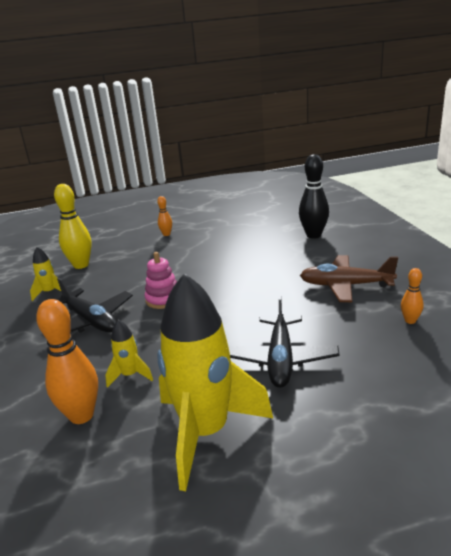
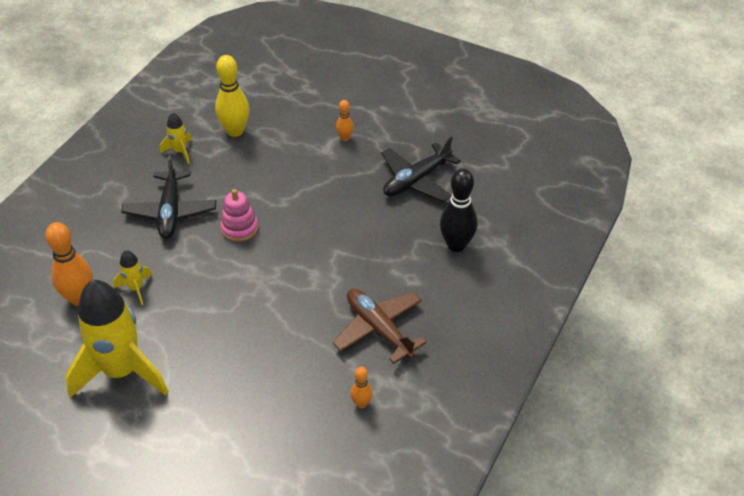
camera: 40 degrees right, 20 degrees up
black plane [228,295,340,388] -> black plane moved to [381,136,461,202]

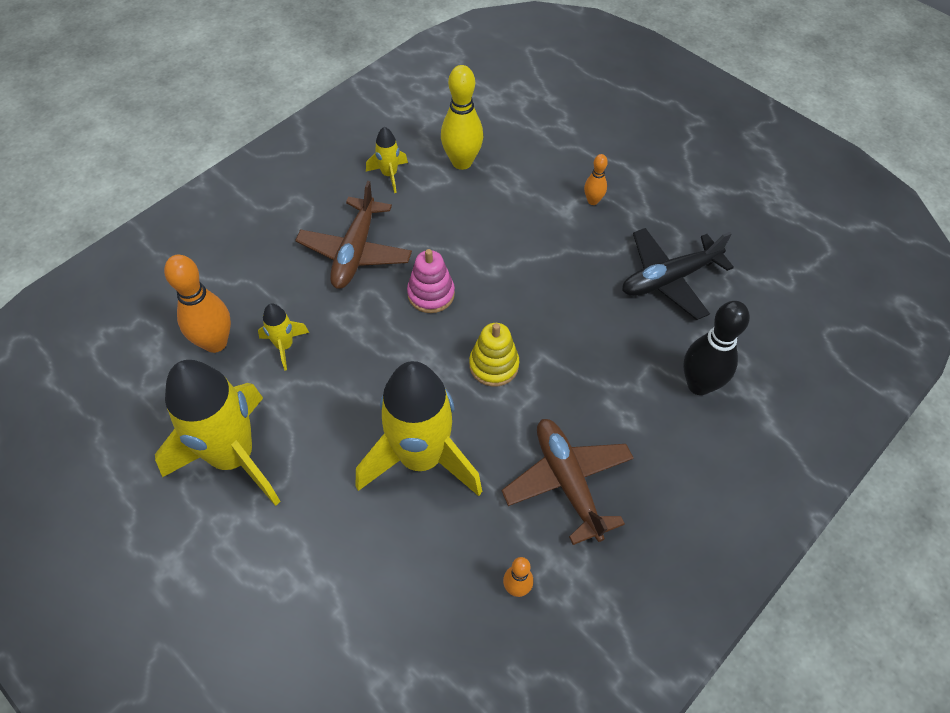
camera: 15 degrees right, 10 degrees up
black plane [121,155,216,239] -> brown plane [295,181,412,289]
none -> yellow rocket [356,361,482,496]
none -> yellow stacking toy [469,323,519,387]

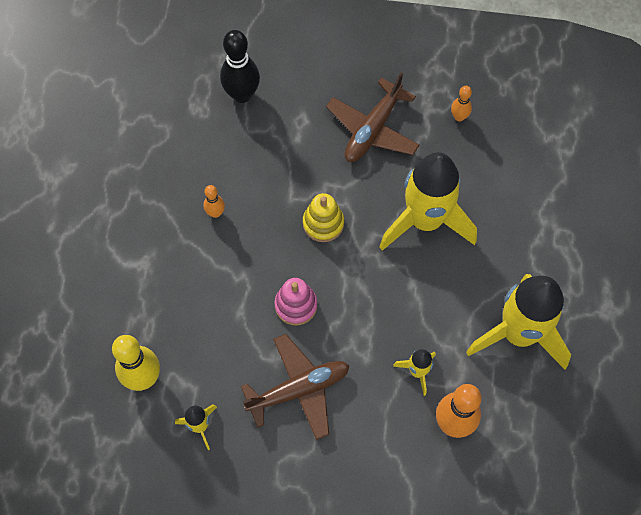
camera: 125 degrees left, 10 degrees up
orange bowling pin [584,154,608,205] -> orange bowling pin moved to [203,185,225,218]
black plane [622,228,734,320] -> none

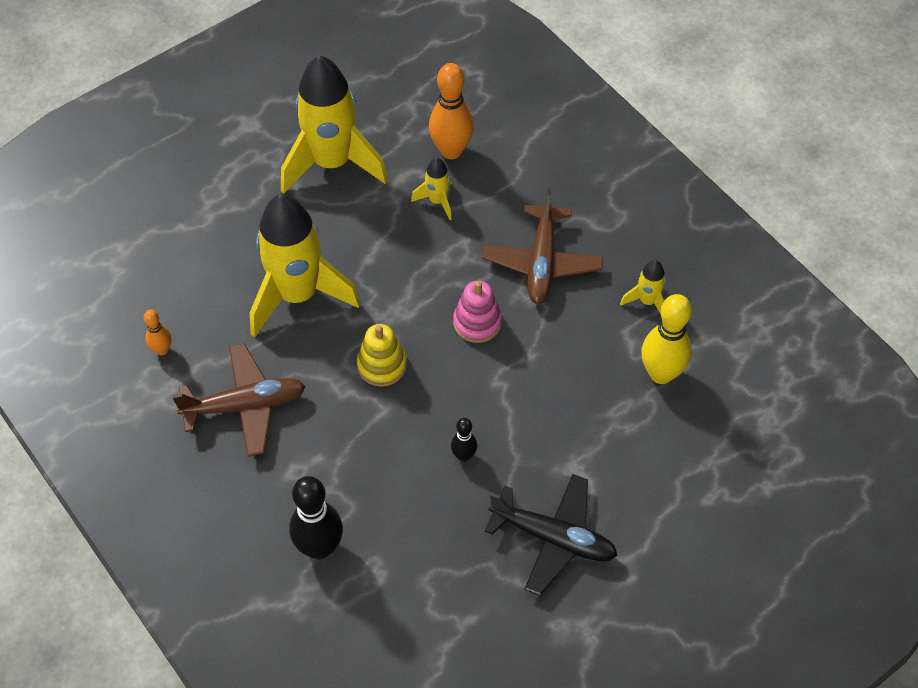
camera: 135 degrees left, 10 degrees down
orange bowling pin [203,185,225,218] -> black bowling pin [451,418,477,462]
brown plane [241,334,350,440] -> brown plane turned 105 degrees counterclockwise [482,188,603,304]
none -> black plane [485,474,618,596]

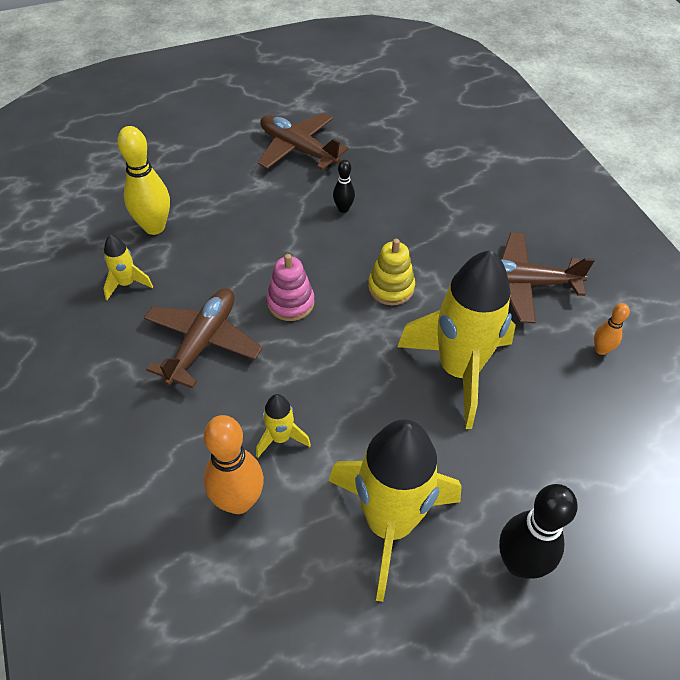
camera: 165 degrees left, 5 degrees down
black bowling pin [289,476,343,559] -> black bowling pin moved to [499,484,578,579]
black plane [485,474,618,596] -> brown plane [257,113,348,170]

